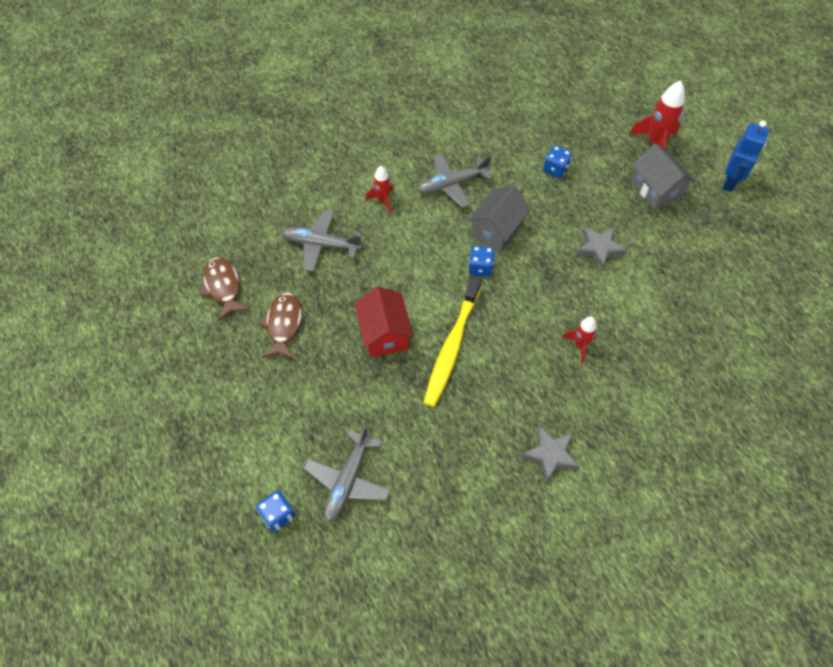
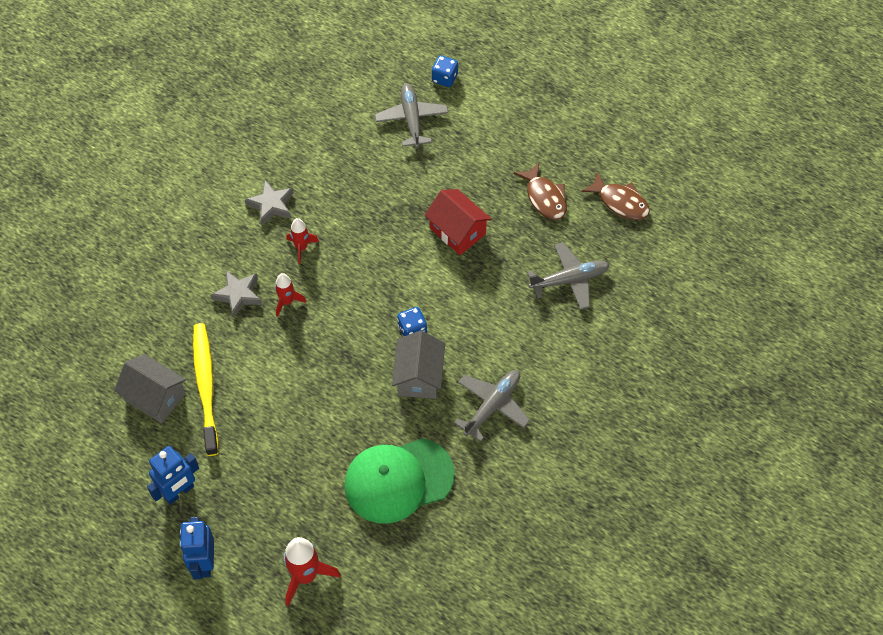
camera: 150 degrees right, 0 degrees up
red rocket [366,166,394,213] -> red rocket moved to [286,218,319,264]
yellow toothbrush [424,276,482,407] -> yellow toothbrush moved to [193,323,219,456]
blue dice [543,146,572,178] -> green cap [344,438,455,524]
grey star [576,227,627,270] -> grey star moved to [211,271,262,318]
grey house [631,143,696,210] -> grey house moved to [114,354,186,423]
none -> blue robot [147,446,199,505]

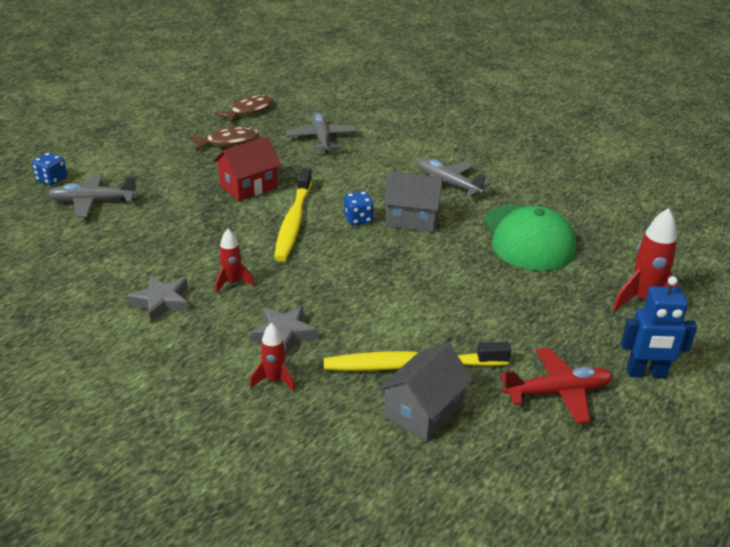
camera: 85 degrees left, 25 degrees down
blue robot [147,446,199,505] -> red plane [500,348,613,424]
red rocket [275,273,306,317] -> red rocket moved to [250,323,295,392]
none -> yellow toothbrush [274,168,312,262]

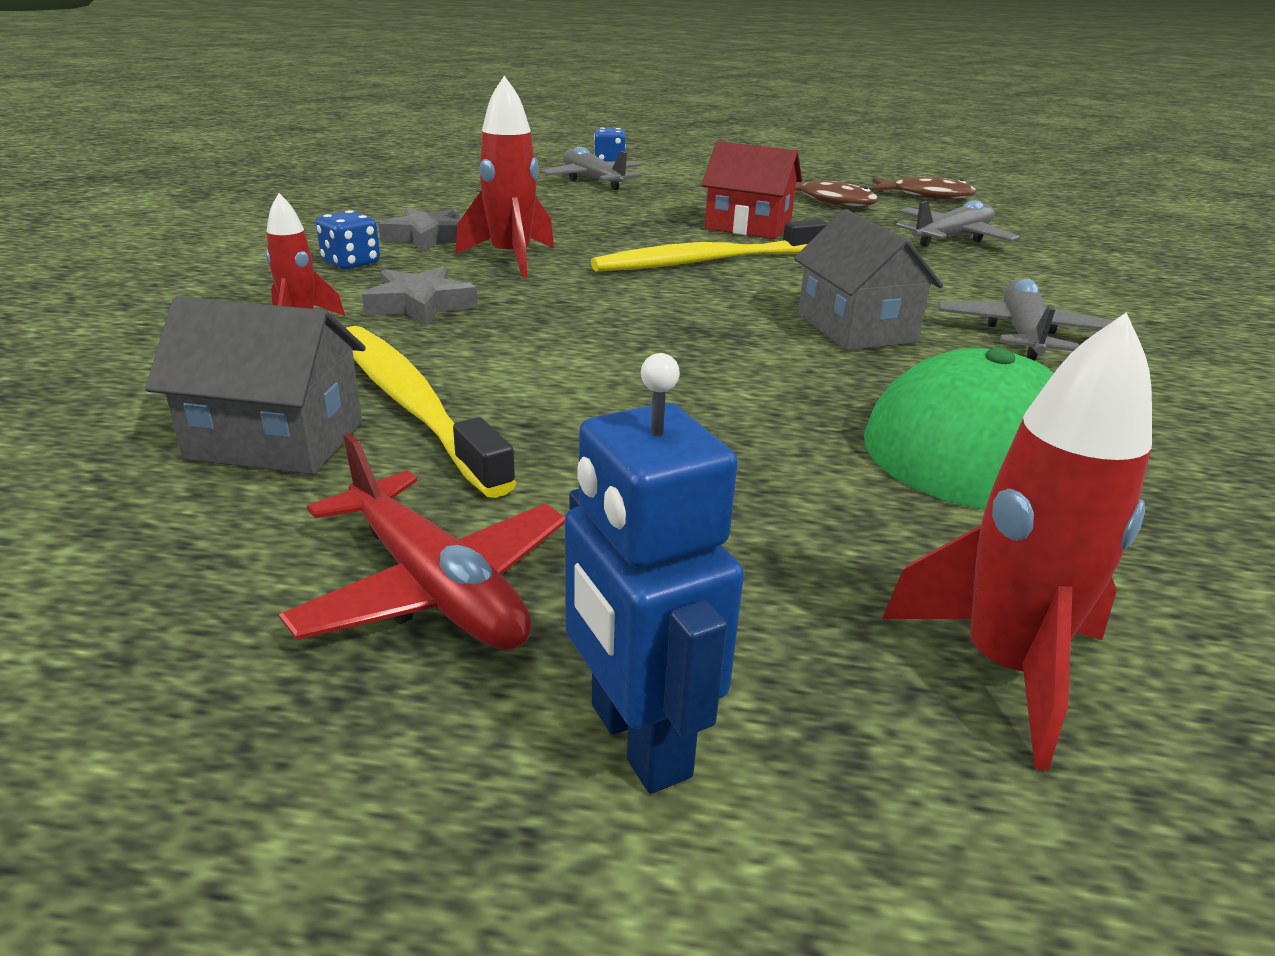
camera: 60 degrees right, 5 degrees down
red rocket [215,229,254,294] -> red rocket [455,76,554,278], size x1.65
blue dice [344,191,374,225] -> blue dice moved to [316,210,380,269]

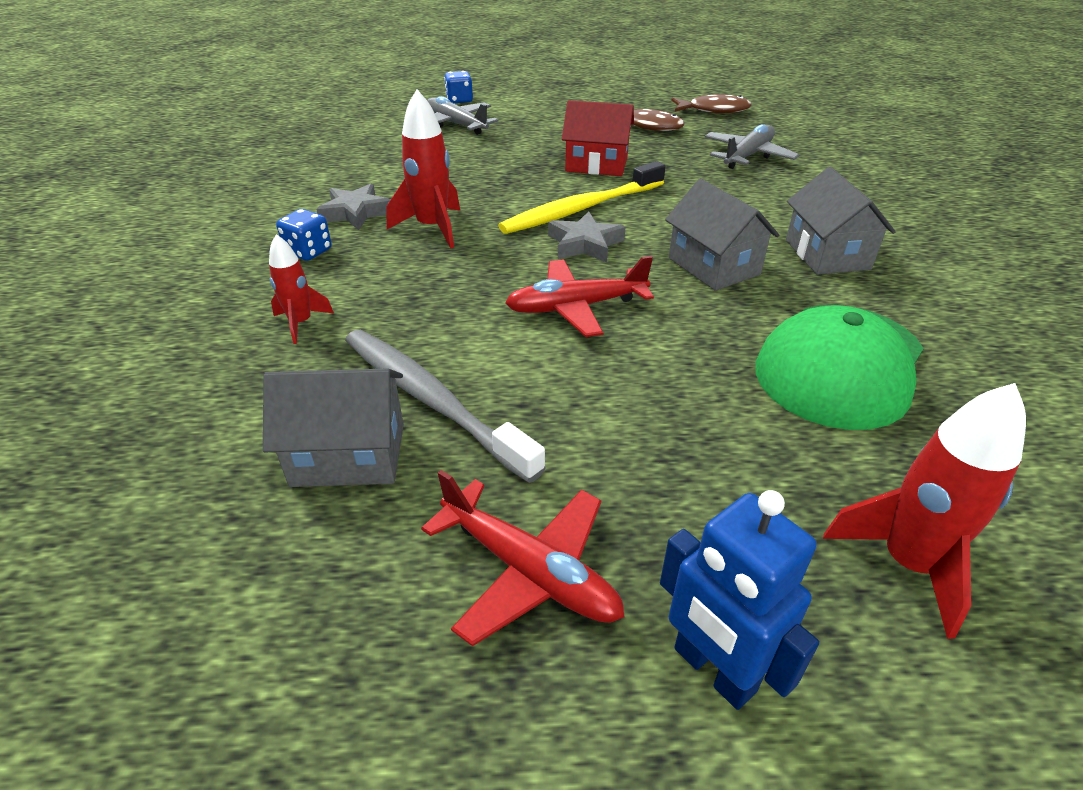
camera: 10 degrees left, 10 degrees up
yellow toothbrush [346,326,517,498] -> grey toothbrush [345,330,546,483]
grey star [362,266,478,326] -> grey star moved to [548,211,626,262]
grey plane [938,279,1114,361] -> grey house [786,167,896,275]
none -> red plane [505,256,654,337]

